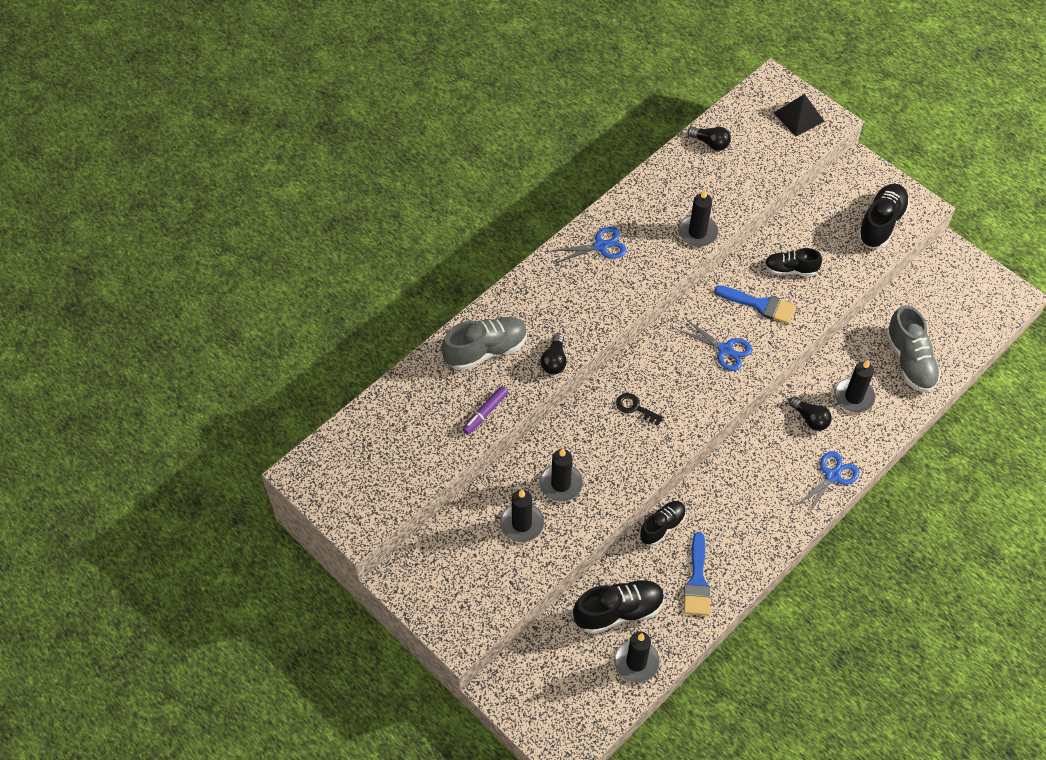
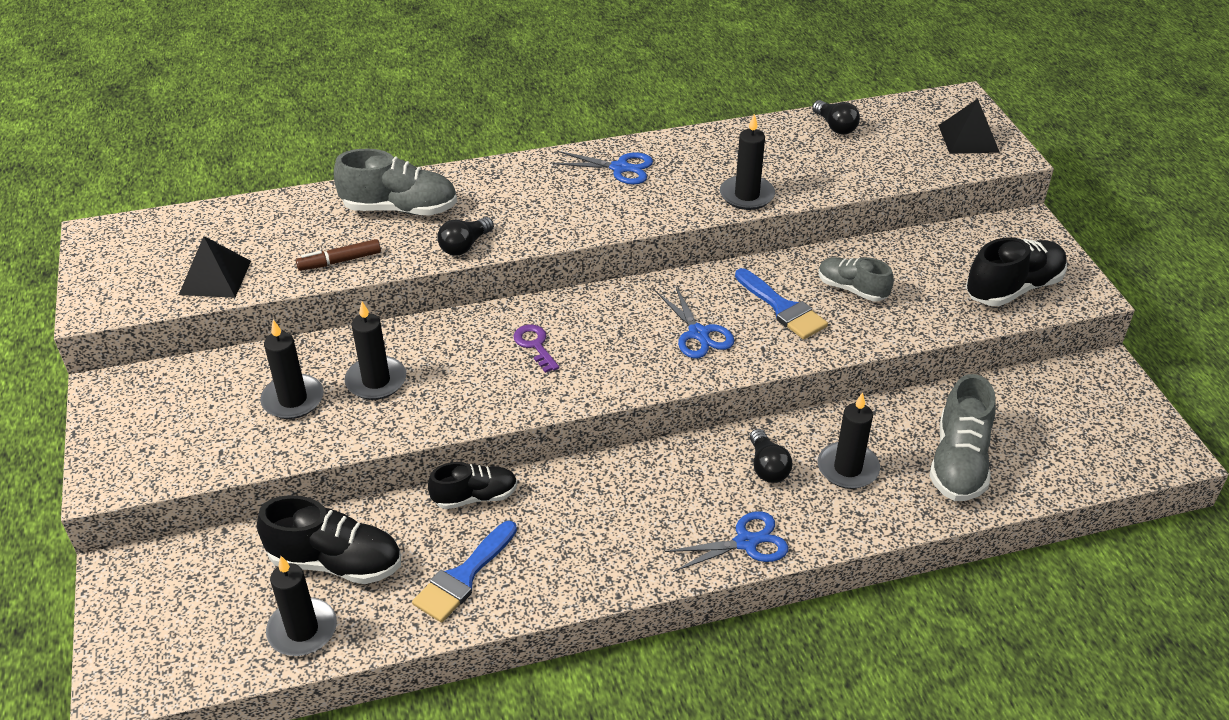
camera: 30 degrees right, 15 degrees down
purple marker [462,386,508,434] -> brown marker [296,239,381,271]
black key [616,393,664,426] -> purple key [513,325,559,373]
black shoe [764,248,822,276] -> grey shoe [818,257,894,302]
none -> black pyramid [179,236,251,298]

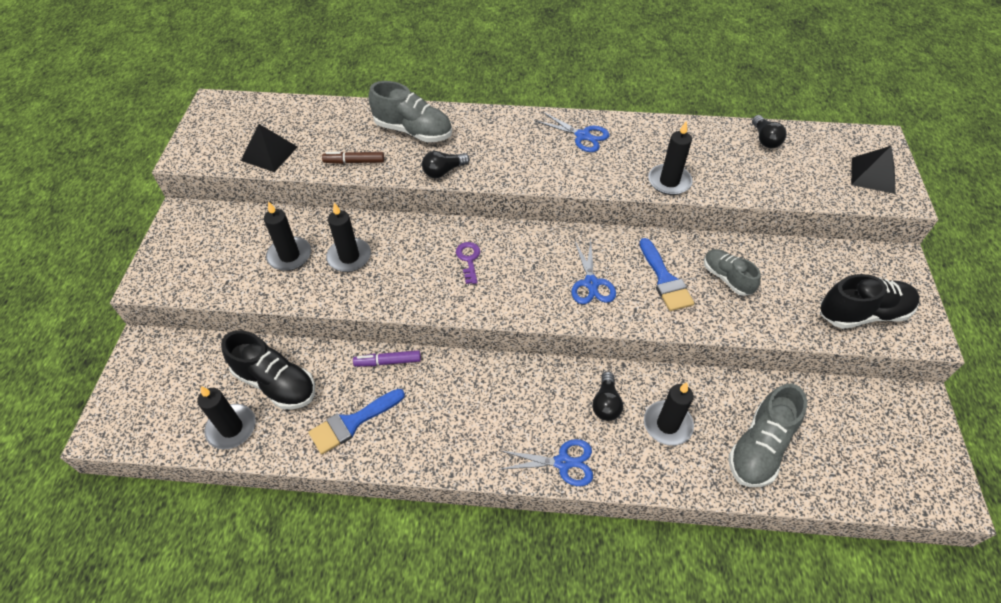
camera: 20 degrees right, 10 degrees up
black shoe [428,462,517,509] -> purple marker [353,350,421,367]

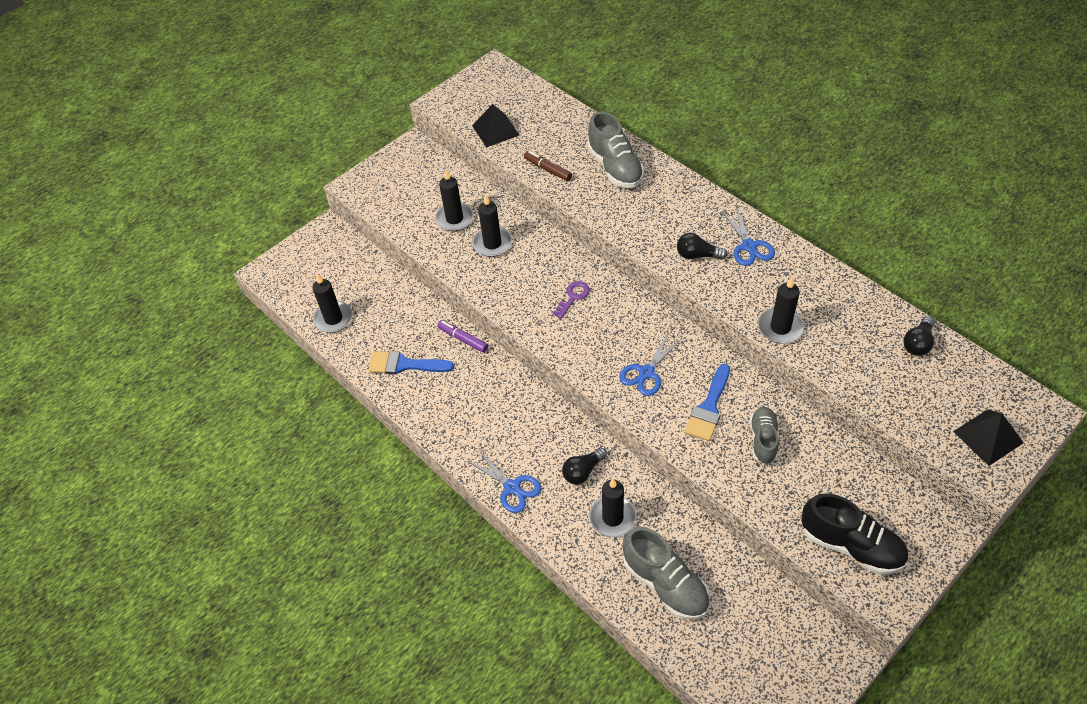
camera: 45 degrees right, 0 degrees up
black shoe [221,330,315,410] -> none
black light bulb [422,151,470,178] -> black light bulb moved to [677,233,727,260]
grey shoe [728,384,807,487] -> grey shoe turned 120 degrees counterclockwise [623,527,710,620]

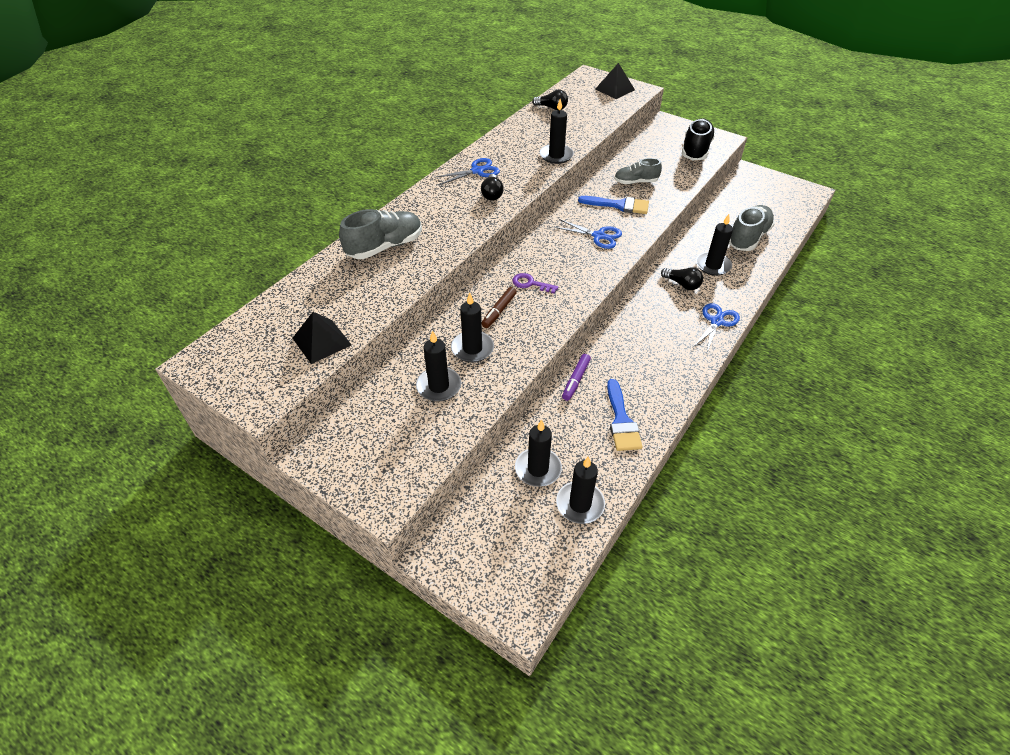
camera: 105 degrees left, 5 degrees down
brown marker [524,151,572,181] -> brown marker moved to [481,287,517,328]
none -> black candle [515,419,562,487]

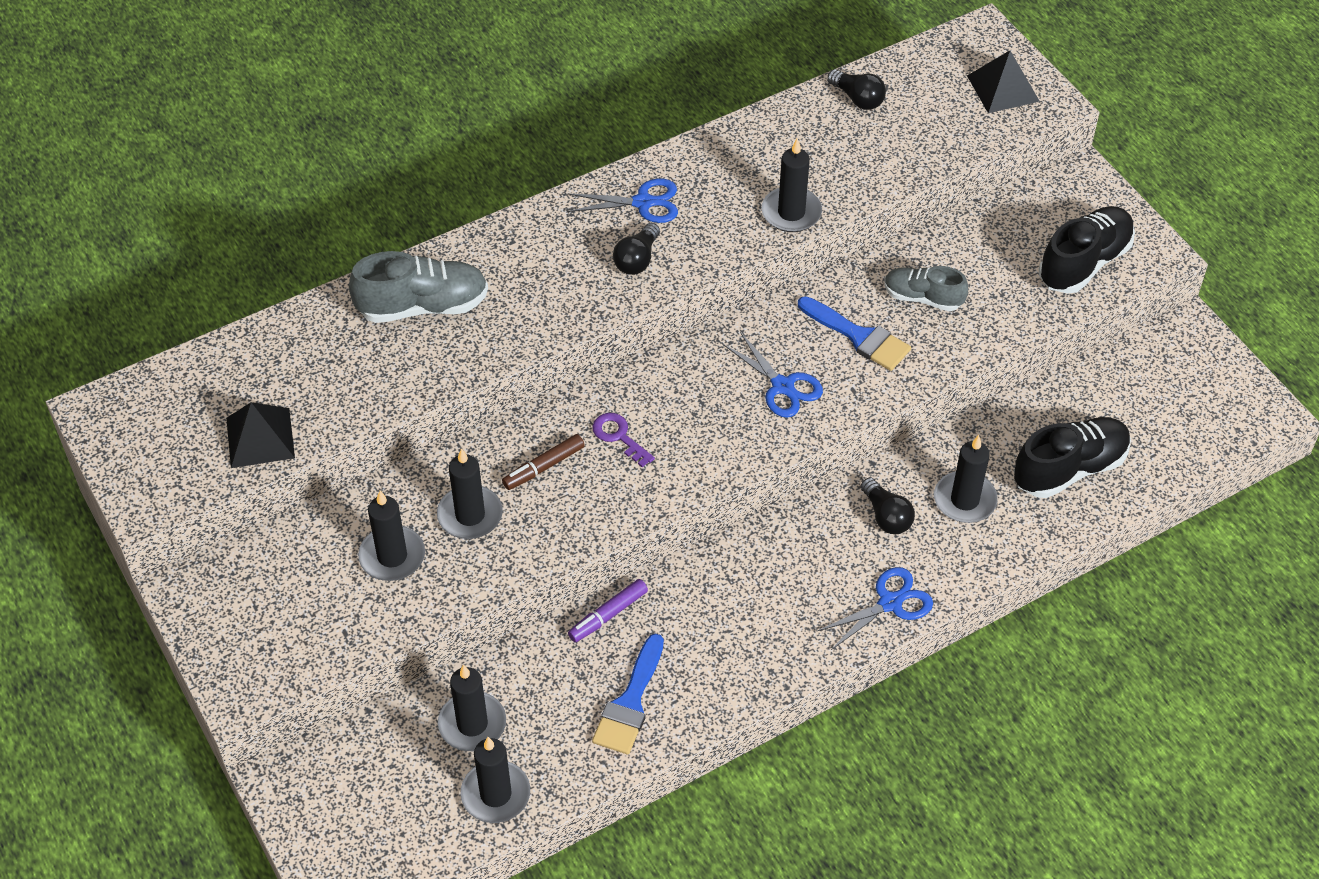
camera: 25 degrees right, 5 degrees up
grey shoe [729,205,775,251] -> black shoe [1014,417,1131,498]

